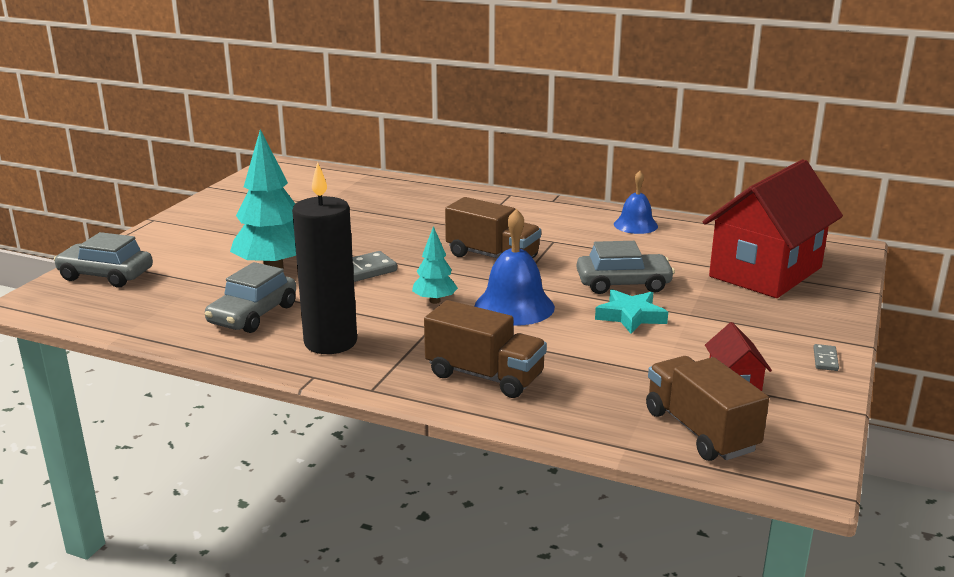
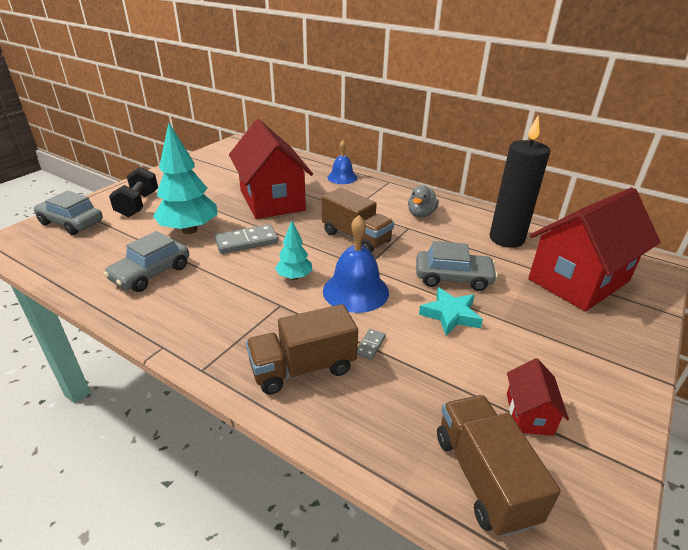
camera: 10 degrees right, 10 degrees up
black candle [292,162,357,354] -> black candle moved to [490,115,550,248]
brown truck [424,300,547,398] -> brown truck turned 120 degrees clockwise [246,304,358,395]
blue bell [614,171,658,234] -> blue bell moved to [327,140,357,184]
grey domino [813,344,839,371] -> grey domino moved to [357,329,386,360]
none -> black dumbbell [109,167,158,217]
none -> red house [229,119,313,219]
none -> grey duck [408,185,439,217]

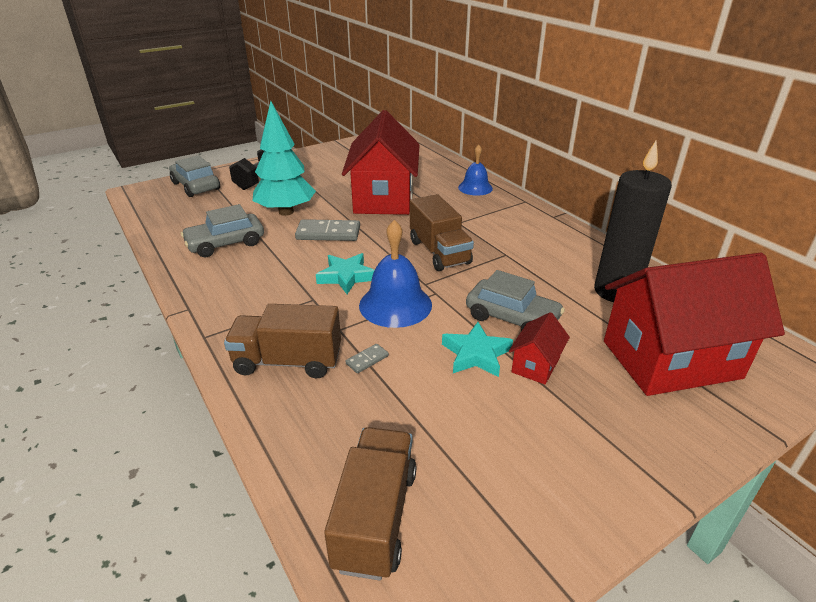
camera: 25 degrees right, 0 degrees up
turquoise tree [275,220,312,280] -> turquoise star [316,253,374,294]
grey duck [408,185,439,217] -> none
red house [507,358,569,436] -> red house moved to [508,312,570,384]

